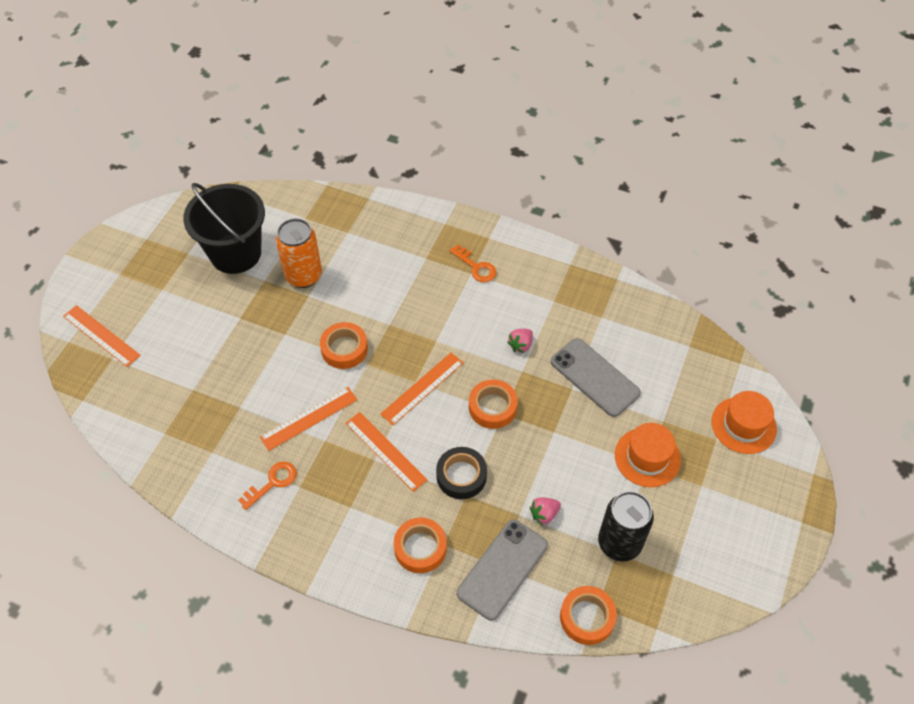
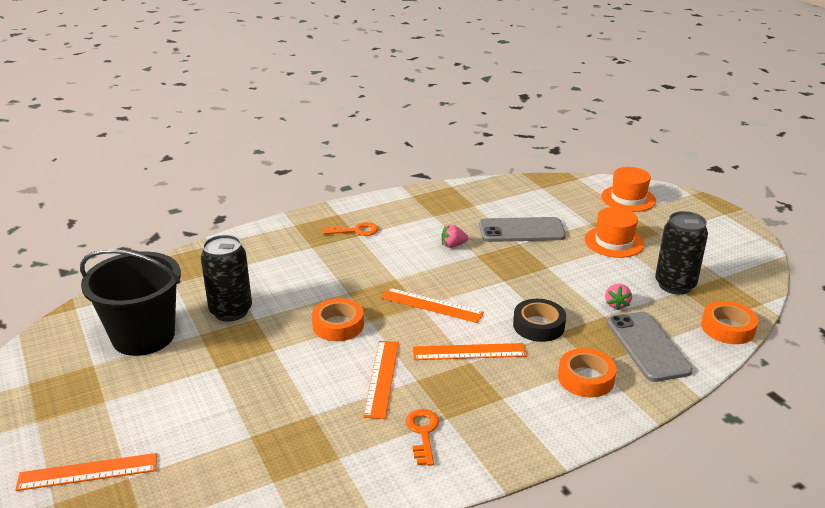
camera: 50 degrees left, 25 degrees down
orange can [276,218,322,288] -> black can [201,235,252,322]
orange ruler [380,353,464,425] -> orange ruler turned 60 degrees counterclockwise [381,288,484,323]
orange tape [469,379,518,429] -> none
pink strawberry [507,329,533,353] -> pink strawberry turned 90 degrees clockwise [441,225,468,248]

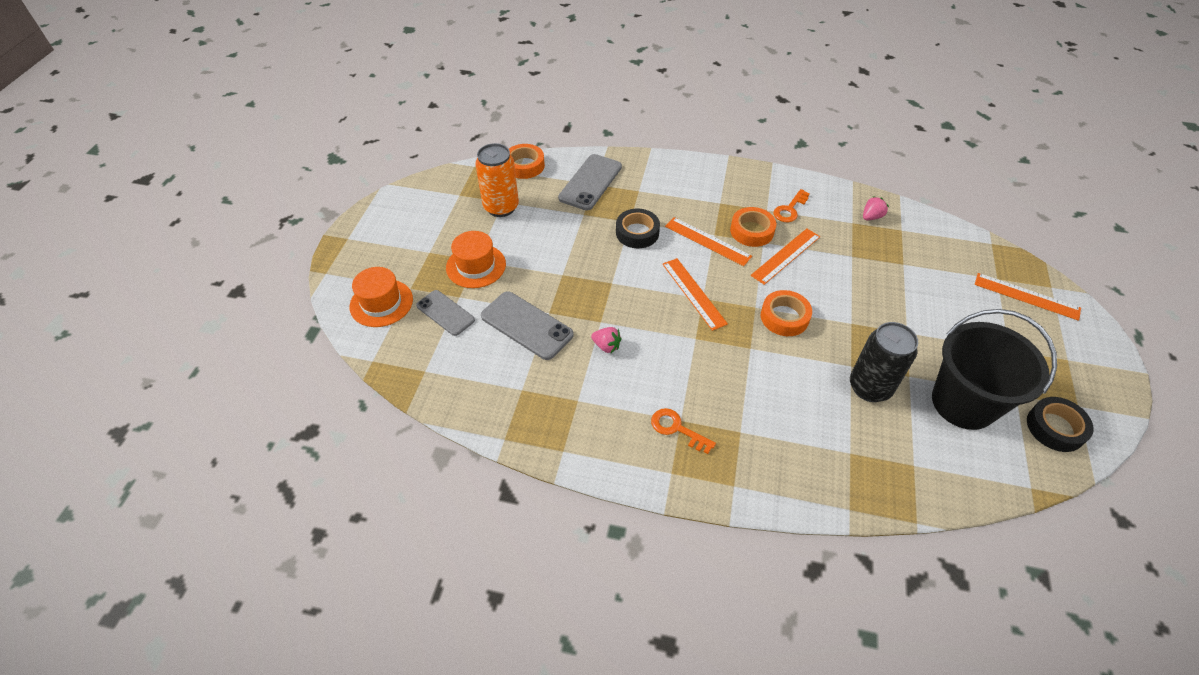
camera: 140 degrees left, 20 degrees up
orange tape [558,348,617,398] -> orange tape moved to [730,207,776,247]
pink strawberry [605,284,632,310] -> pink strawberry moved to [863,196,889,220]
black can [655,211,708,295] -> orange can [475,143,519,217]
none -> grey phone [416,290,475,336]
none -> black tape [1027,397,1094,452]

